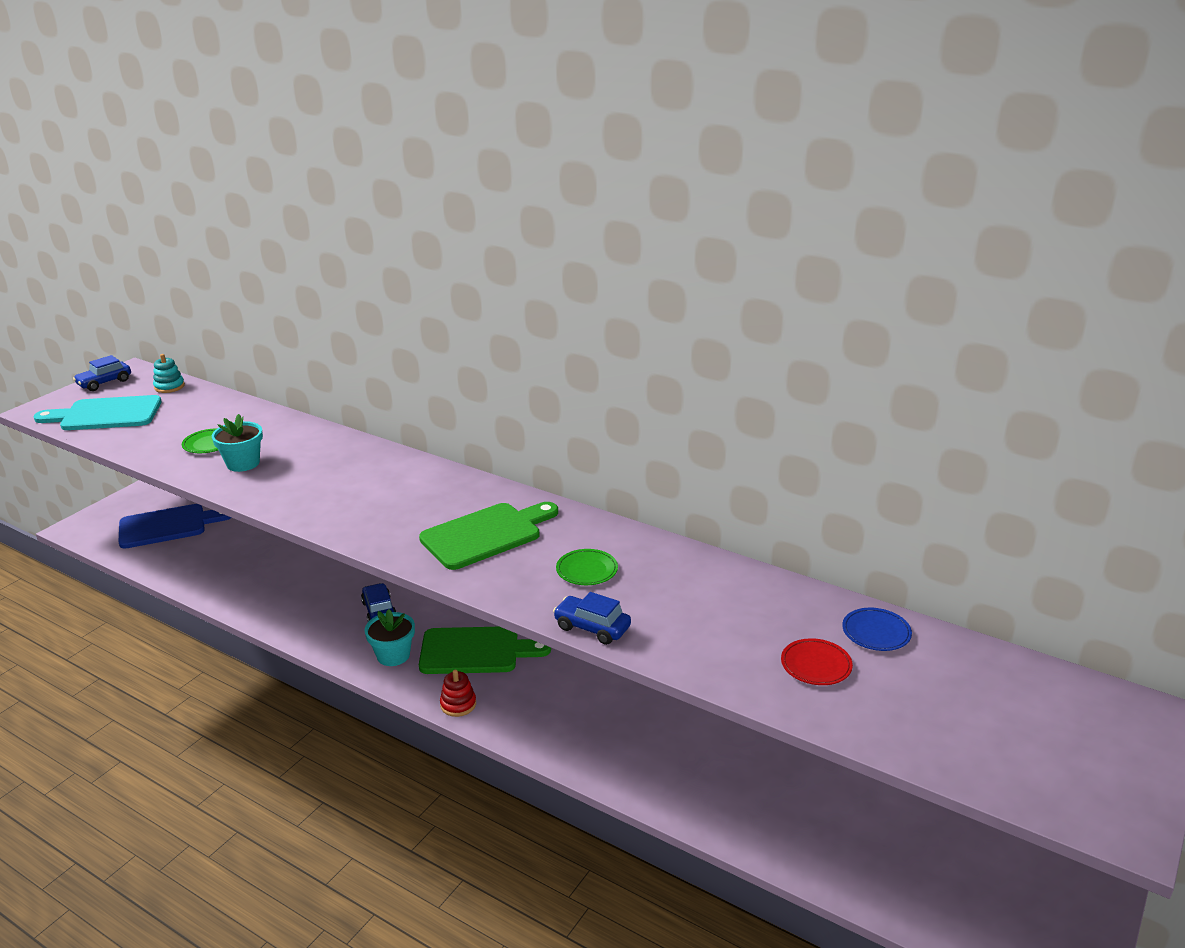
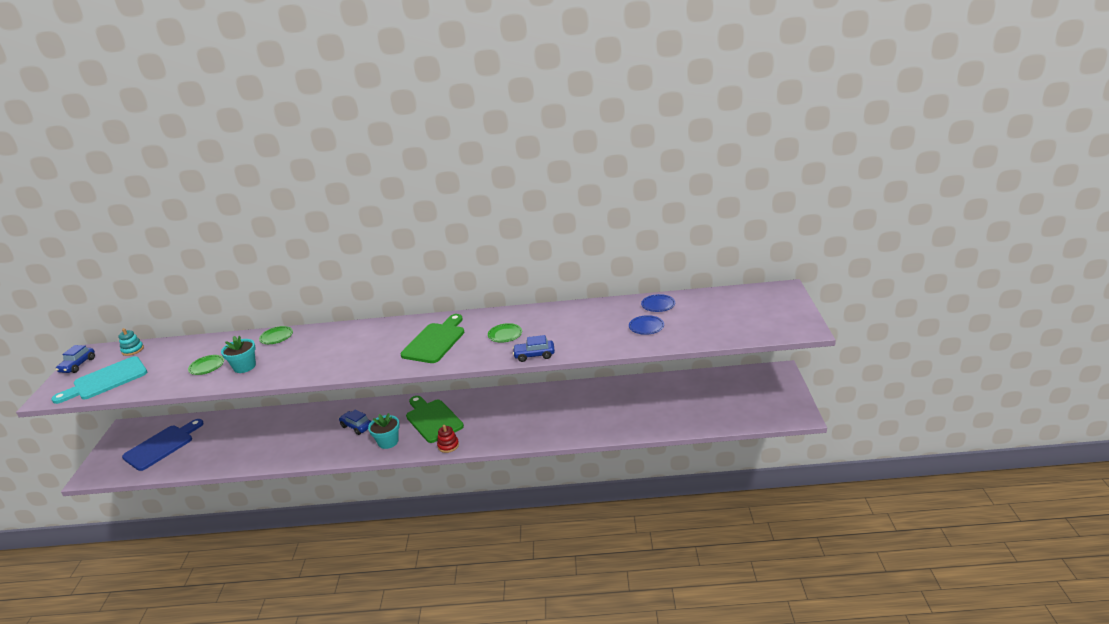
camera: 30 degrees left, 0 degrees up
green cutting board [419,627,551,674] -> green cutting board turned 90 degrees counterclockwise [406,396,464,443]
red plate [781,638,853,685] -> blue plate [629,315,664,335]
none -> green plate [259,326,293,344]

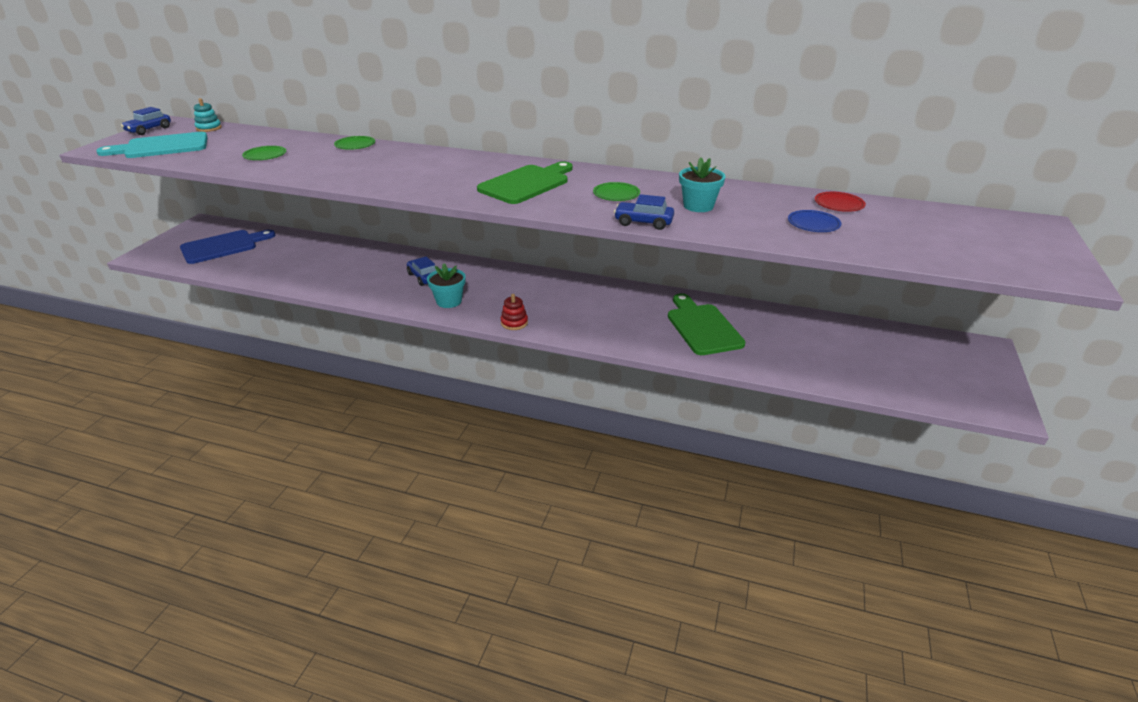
camera: 15 degrees right, 5 degrees up
turquoise flower pot [221,336,256,373] -> turquoise flower pot moved to [679,157,726,212]
green cutting board [406,396,464,443] -> green cutting board moved to [668,293,745,355]
blue plate [641,294,675,312] -> red plate [815,192,866,212]

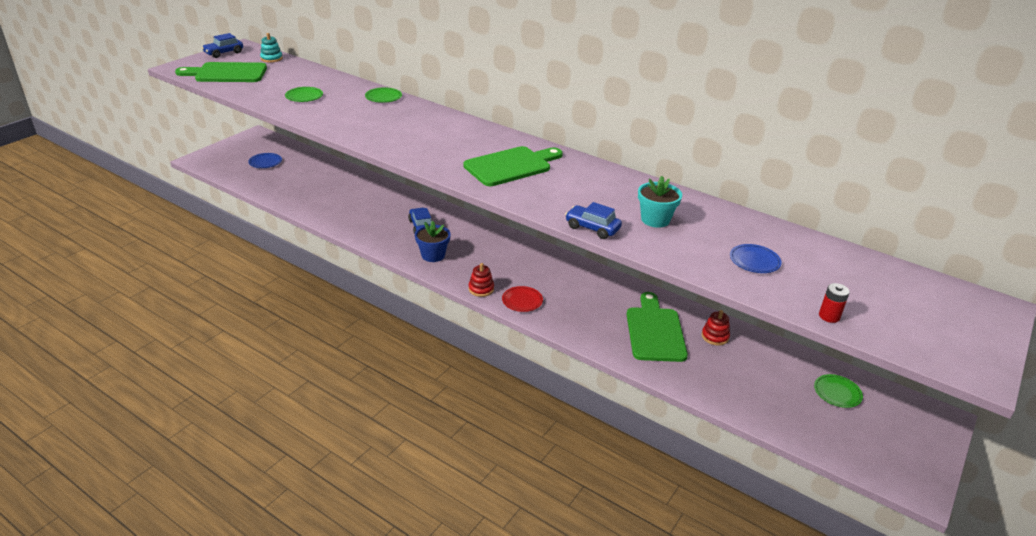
camera: 15 degrees right, 0 degrees up
turquoise cutting board [96,132,208,158] -> green cutting board [175,62,267,82]
blue cutting board [180,230,276,264] -> blue plate [248,153,282,168]
turquoise flower pot [427,263,466,308] -> blue flower pot [415,221,451,262]
green plate [593,182,640,201] -> green plate moved to [814,374,863,408]
red plate [815,192,866,212] -> red plate moved to [502,286,543,312]
none -> red stacking toy [702,310,730,346]
none -> red battery [819,283,850,323]

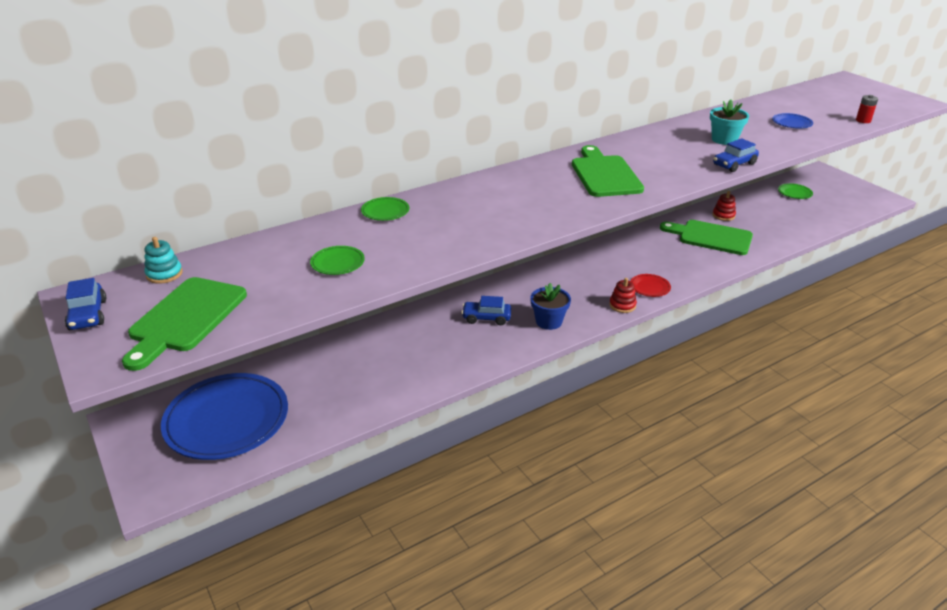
camera: 65 degrees left, 0 degrees up
blue plate [248,153,282,168] -> blue plate [161,373,288,460], size x2.40

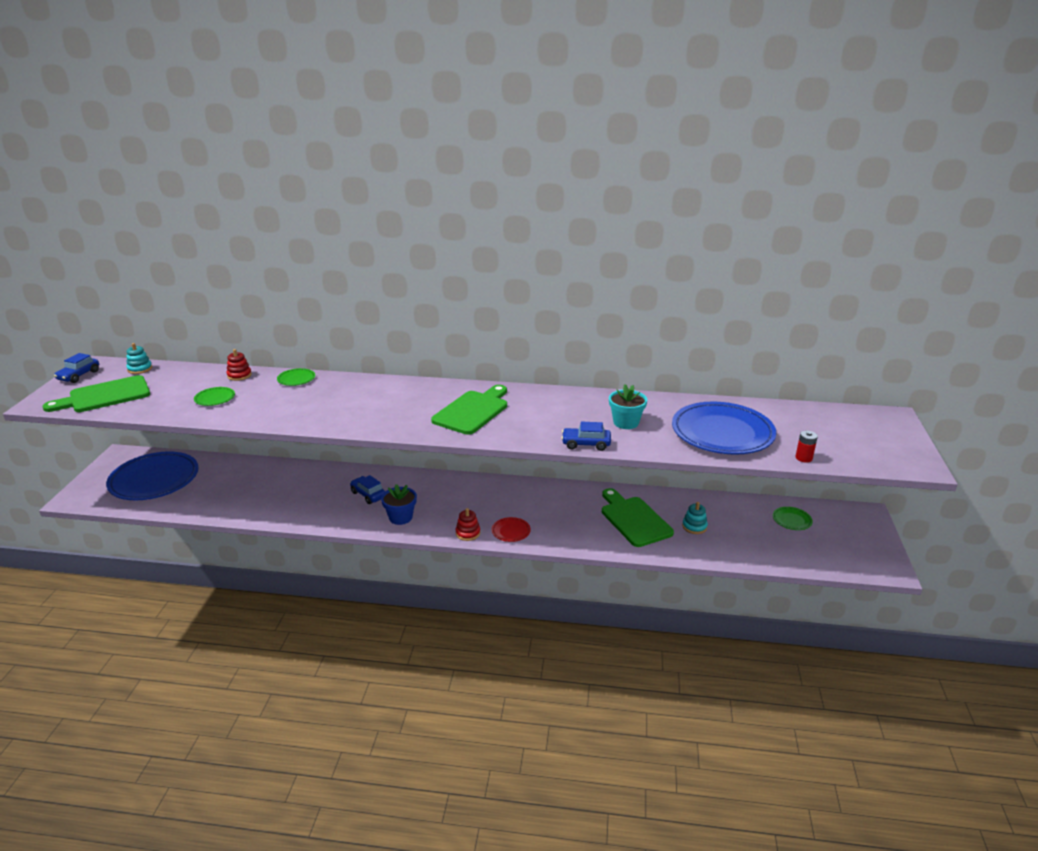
camera: 40 degrees right, 5 degrees down
red stacking toy [712,191,736,221] -> red stacking toy moved to [226,349,252,381]
blue plate [772,113,813,129] -> blue plate [672,402,776,455], size x2.40
none -> turquoise stacking toy [682,502,708,534]

